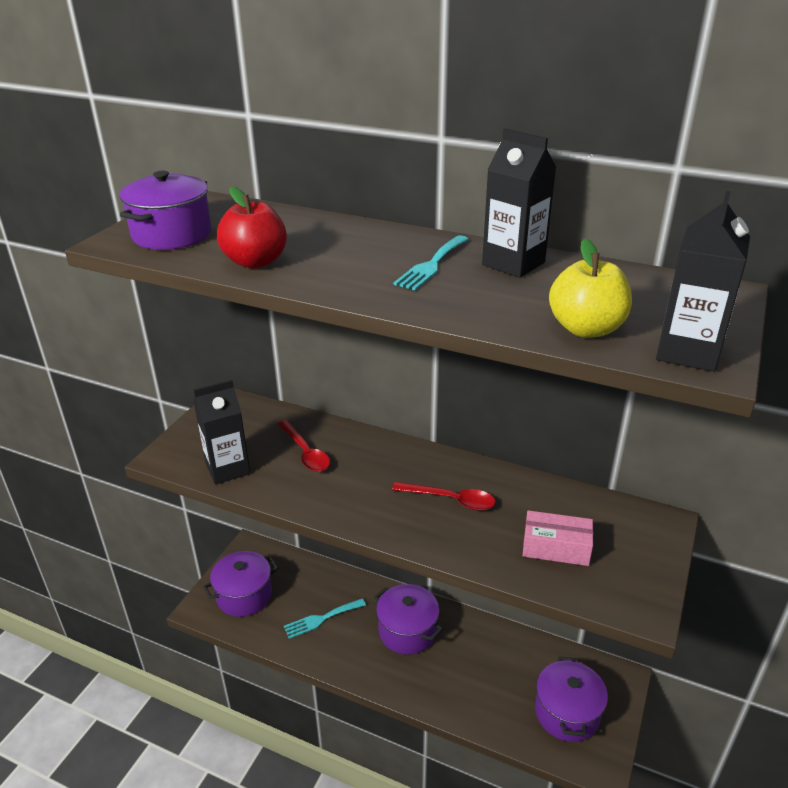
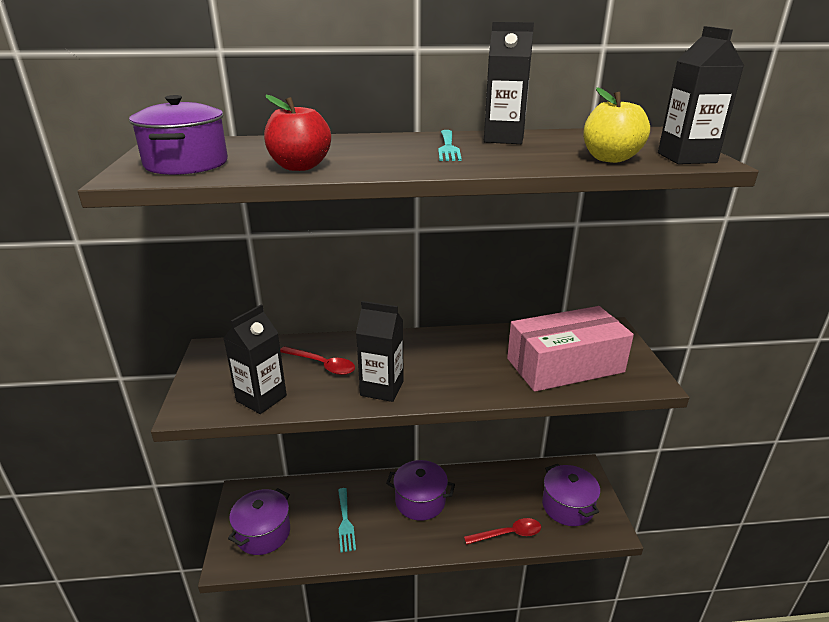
camera: 30 degrees left, 5 degrees down
turquoise fork [284,598,366,639] -> turquoise fork turned 45 degrees counterclockwise [338,488,356,553]
red spoon [392,482,496,511] -> red spoon moved to [464,518,541,545]
pink box [522,510,593,566] -> pink box [507,306,634,392], size x1.96
none -> black carton [356,301,404,402]

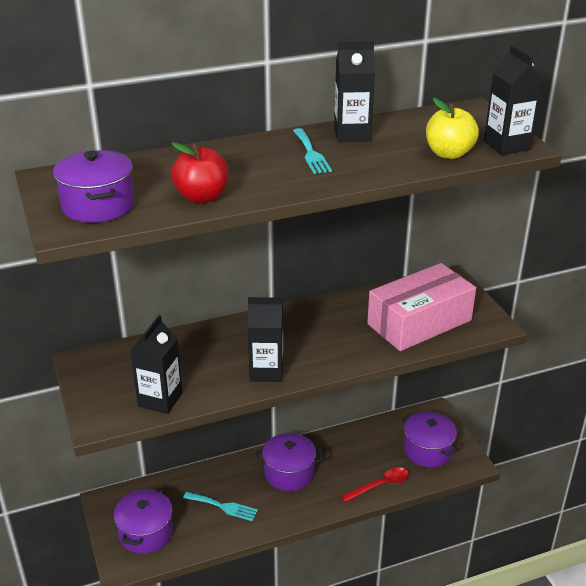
camera: 15 degrees left, 5 degrees up
red spoon [280,346,355,375] -> none
turquoise fork [338,488,356,553] -> turquoise fork turned 45 degrees counterclockwise [183,492,258,521]

